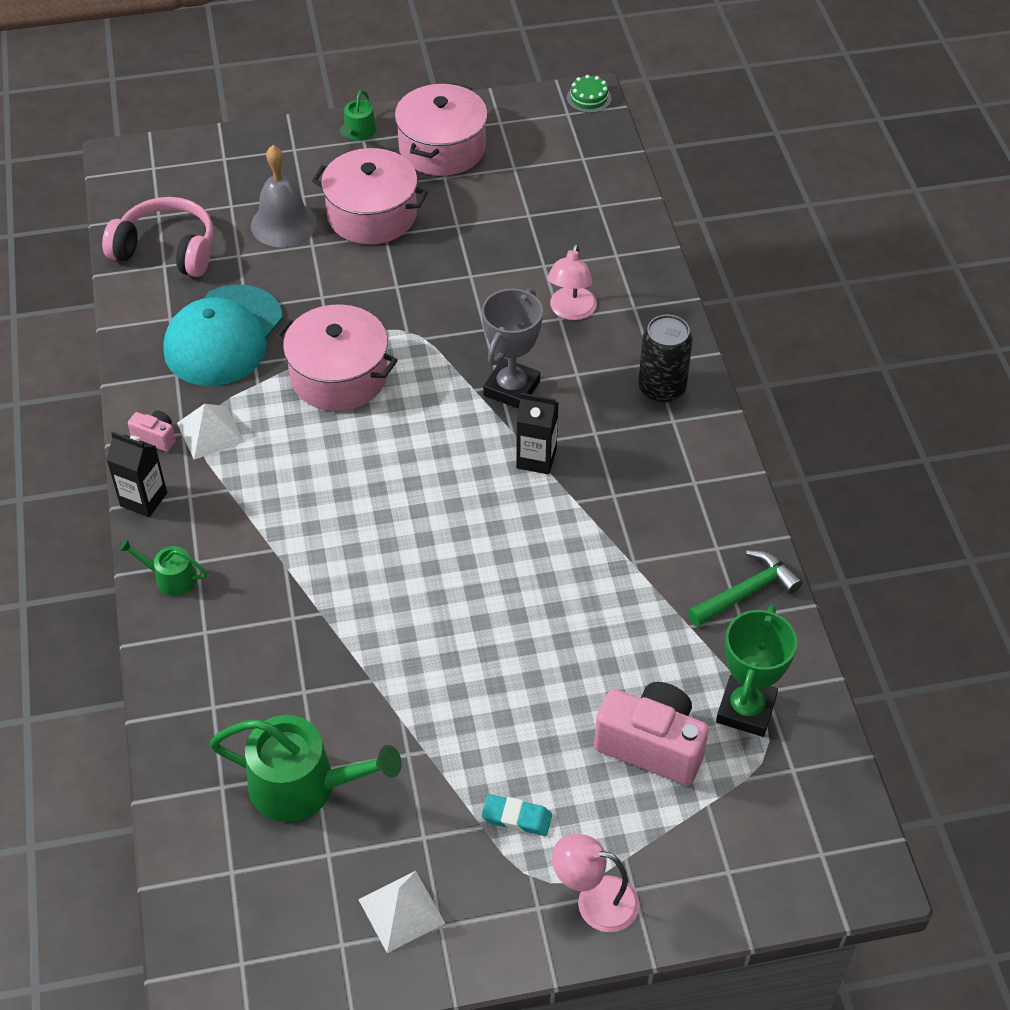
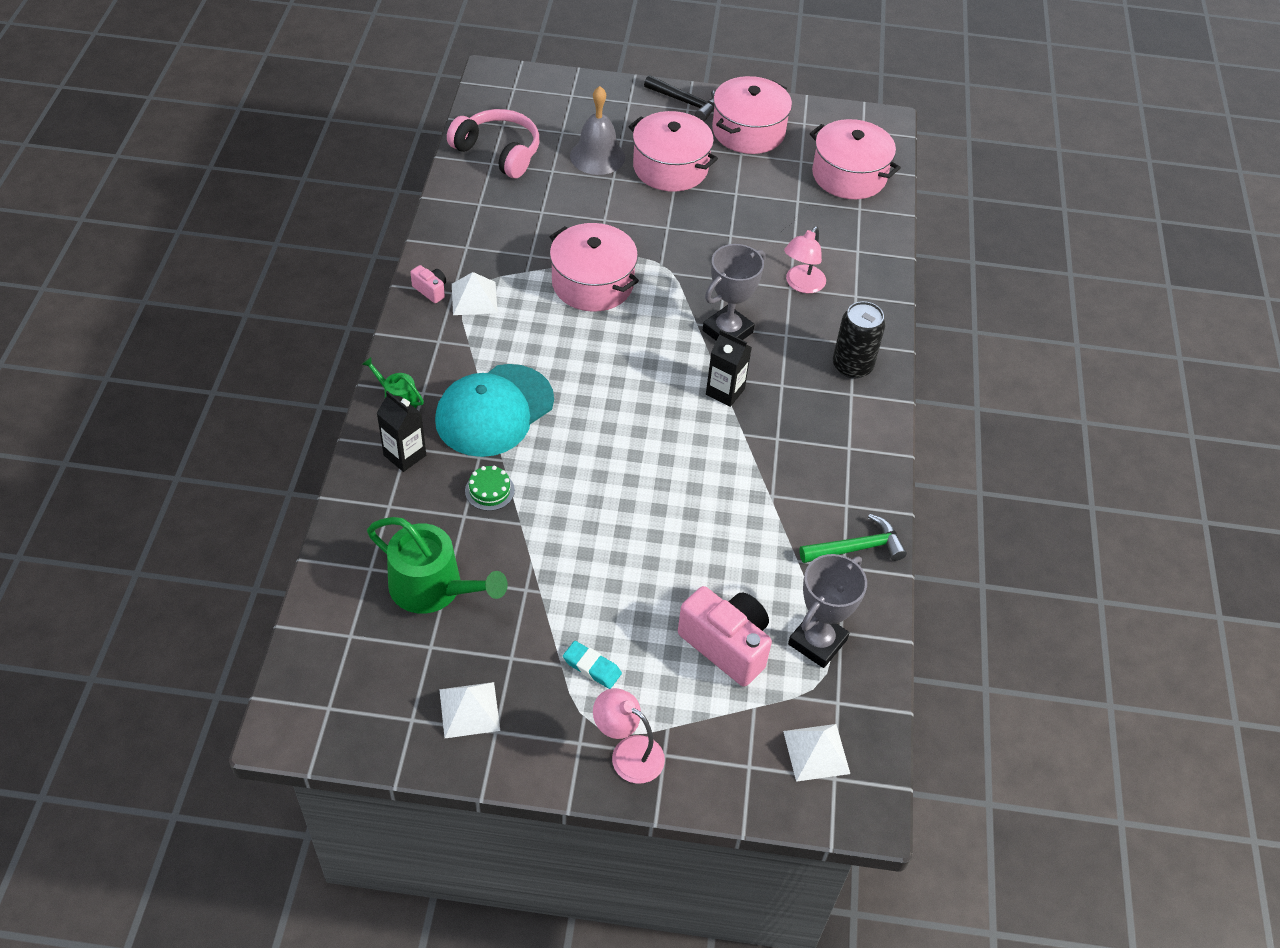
camera: 15 degrees right, 0 degrees up
black carton [106,432,167,517] -> black carton moved to [377,391,426,472]
turquoise cap [163,285,283,386] -> turquoise cap moved to [435,364,554,457]
green watering can [340,90,376,141] -> black hammer [644,75,715,121]
green cake [567,75,611,113] -> green cake moved to [465,466,515,511]
green trophy [716,605,797,737] -> grey trophy [788,554,867,668]
none -> white pyramid [783,724,850,782]
none -> pink pot [810,119,901,199]

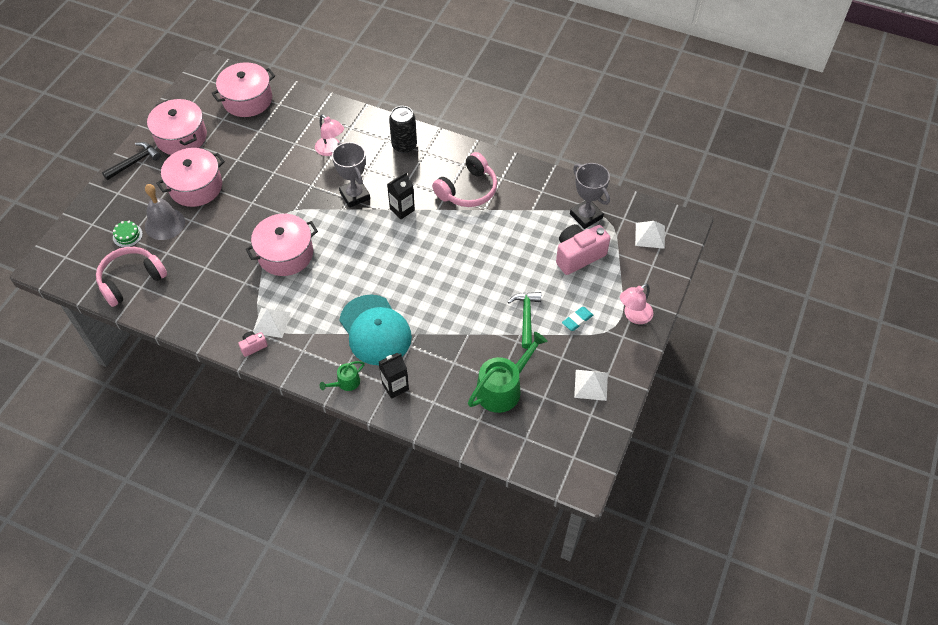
camera: 70 degrees left, 5 degrees up
green cake [465,466,515,511] -> green cake moved to [113,221,143,247]
green hammer [799,514,907,563] -> green hammer moved to [507,292,541,349]
none -> pink headphones [432,152,497,207]

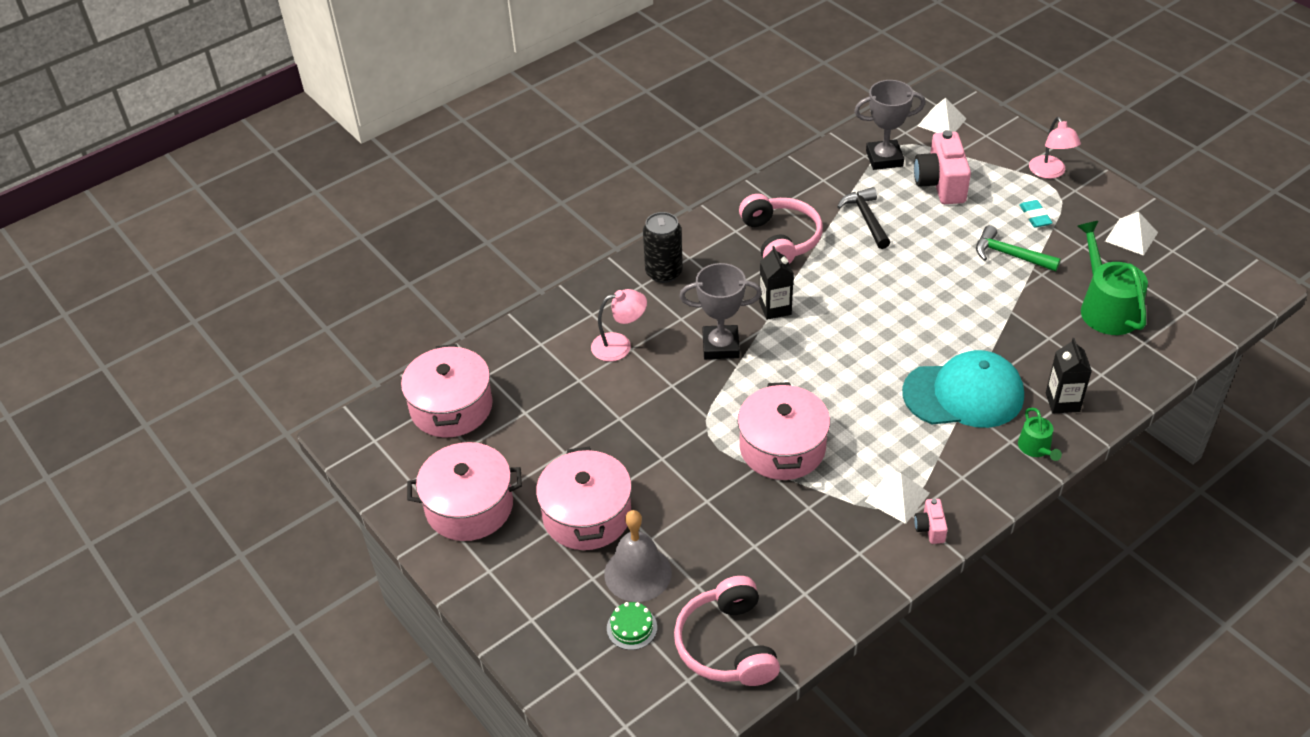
camera: 60 degrees left, 10 degrees down
black hammer [102,142,161,180] -> black hammer moved to [837,187,891,249]

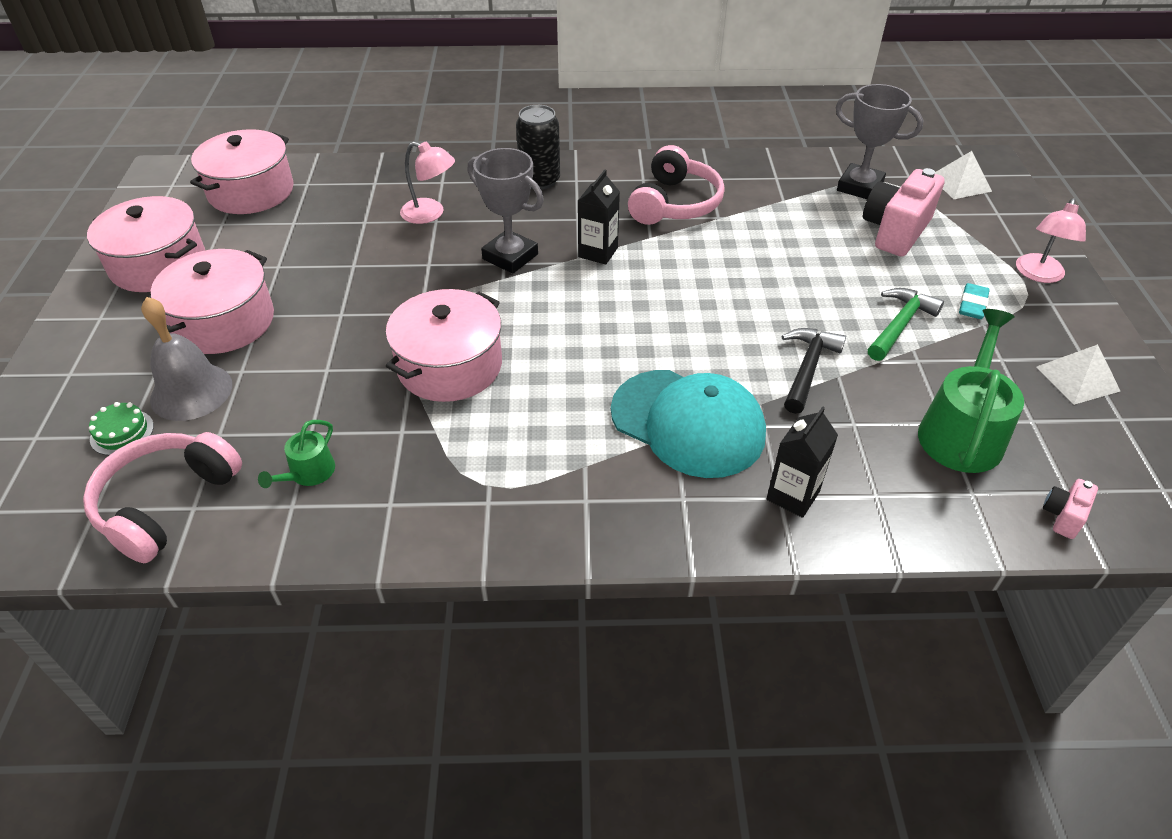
camera: 35 degrees right, 0 degrees up
black hammer [837,187,891,249] -> black hammer moved to [782,328,846,414]
white pyramid [865,471,930,524] -> none
pink camera [914,499,948,544] -> pink camera moved to [1043,479,1098,539]
green hammer [976,225,1061,271] -> green hammer turned 60 degrees clockwise [868,288,944,361]
green watering can [1018,408,1062,461] -> green watering can moved to [258,420,335,488]

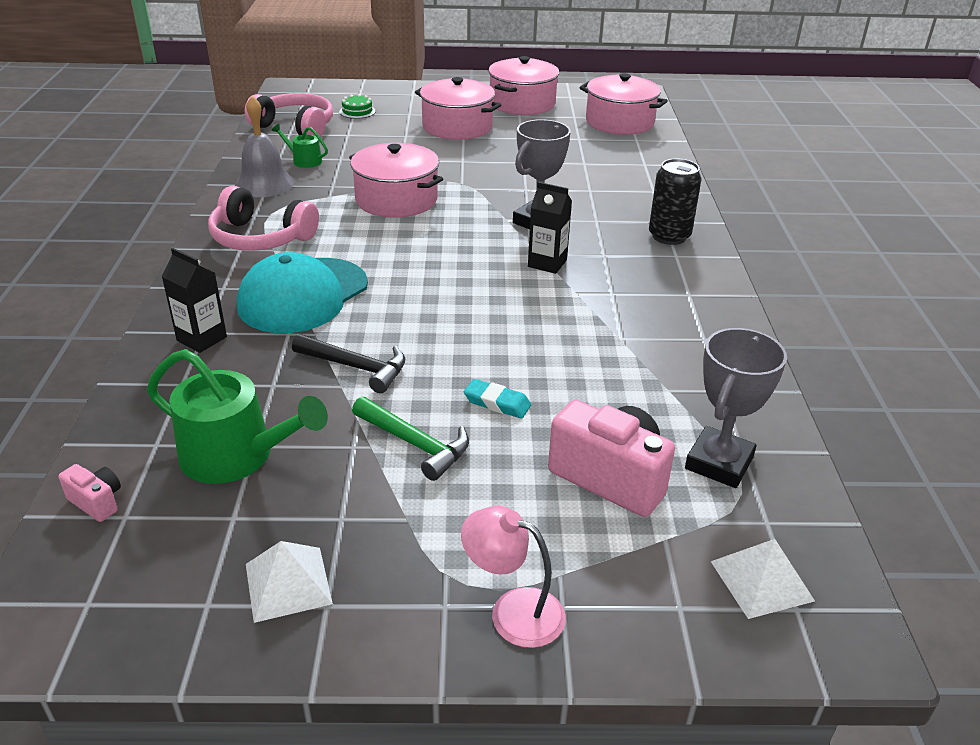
camera: 90 degrees right, 10 degrees down
grey bell [141,297,232,421] -> grey bell moved to [235,96,294,197]
pink lamp [400,141,455,224] -> none
pink headphones [628,145,725,225] -> pink headphones moved to [208,186,319,251]
turquoise eraser [959,283,990,319] -> turquoise eraser moved to [464,379,531,419]

